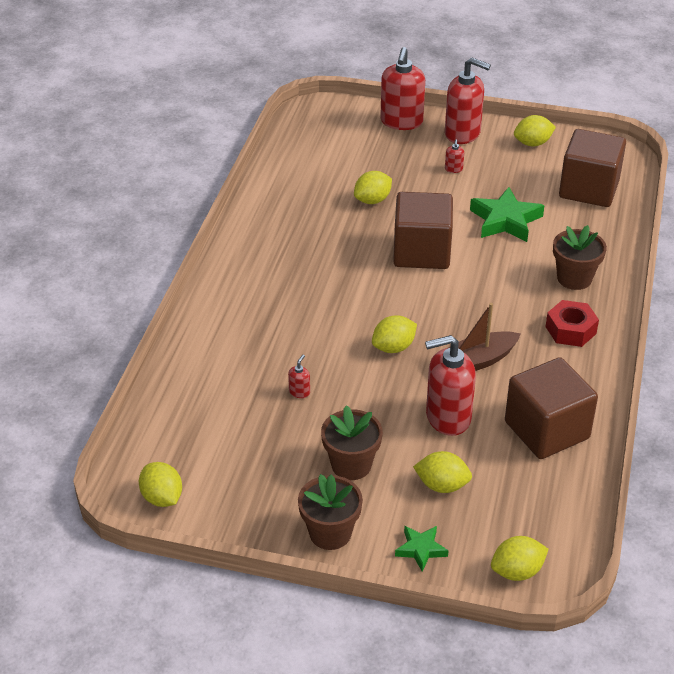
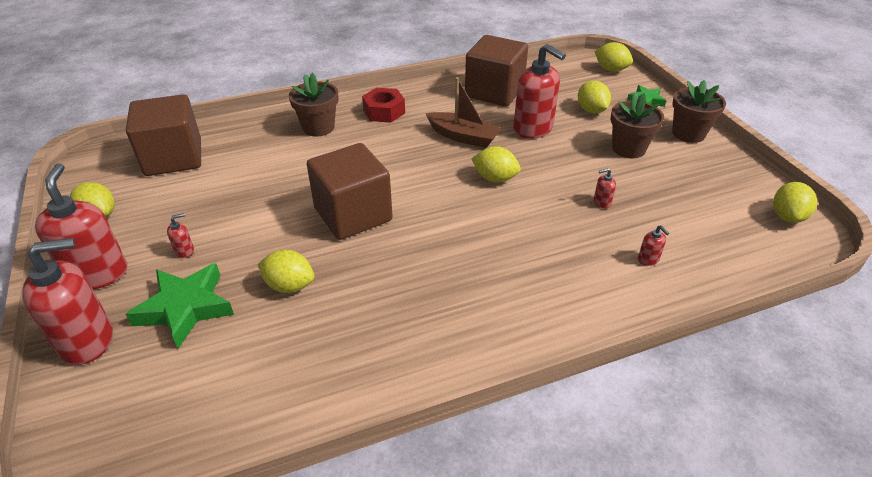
camera: 125 degrees left, 0 degrees up
green star [470,187,544,242] -> green star moved to [126,263,234,349]
none -> red soap dispenser [638,225,669,266]

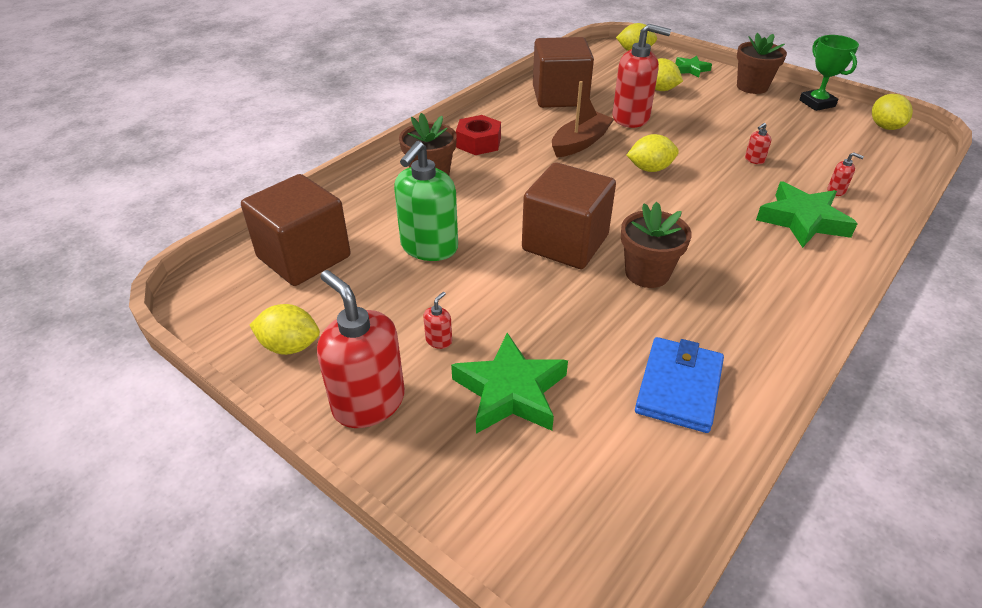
camera: 30 degrees left, 0 degrees up
red soap dispenser [22,238,113,365] -> none
yellow lemon [258,250,315,293] -> none
brown boat [425,77,502,148] -> brown boat turned 45 degrees counterclockwise [552,81,614,157]
brown flower pot [610,92,664,158] -> brown flower pot moved to [621,202,692,288]
none -> green soap dispenser [394,141,458,261]
none -> blue wallet [635,337,724,433]
none -> green star [756,181,858,248]
none -> green trophy [799,35,859,111]

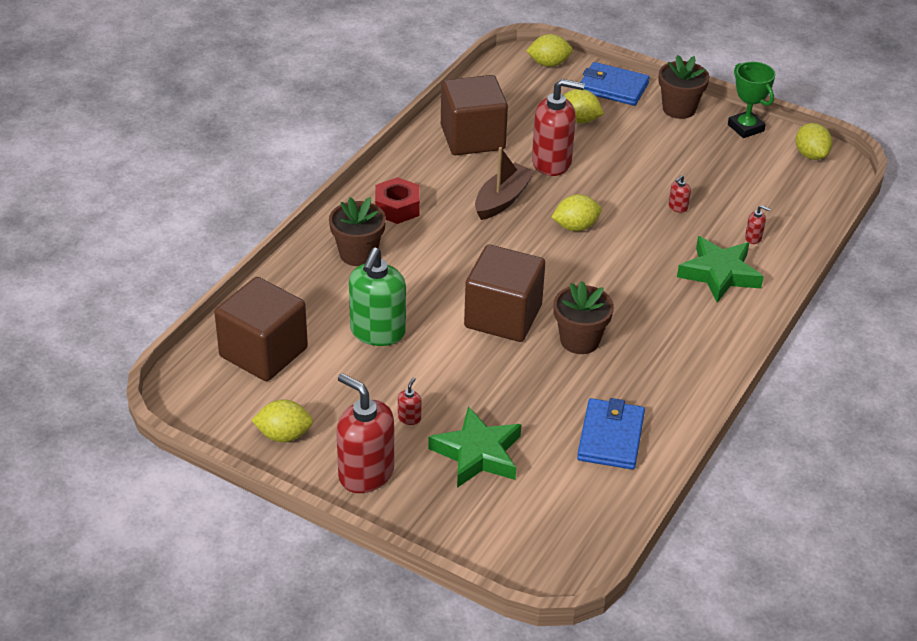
camera: 10 degrees left, 0 degrees up
green star [675,56,712,78] -> blue wallet [581,62,650,106]

